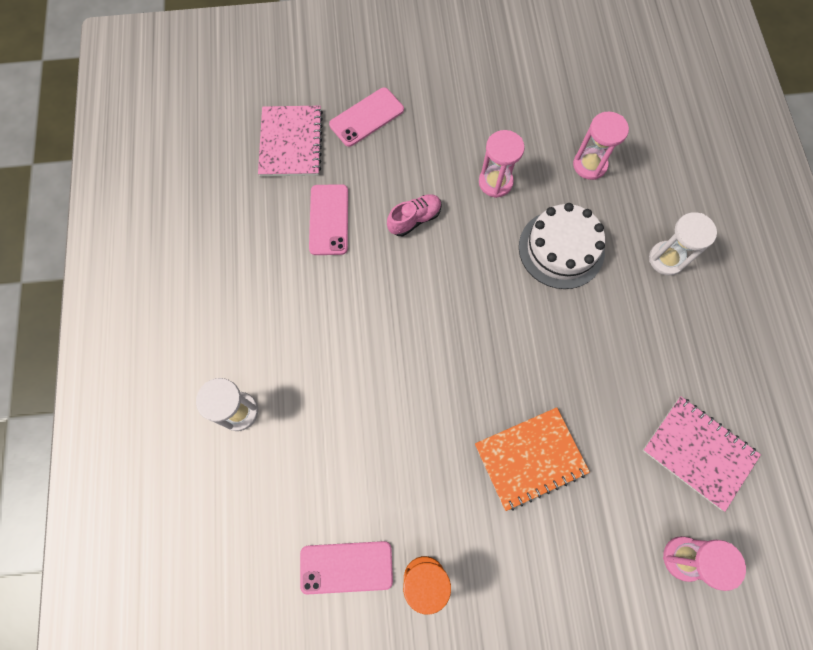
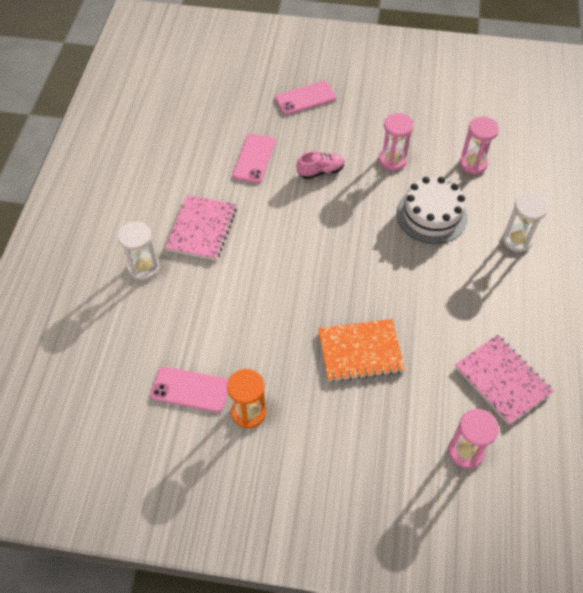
camera: 15 degrees right, 15 degrees down
pink notebook [258,106,323,176] -> pink notebook moved to [165,195,237,261]

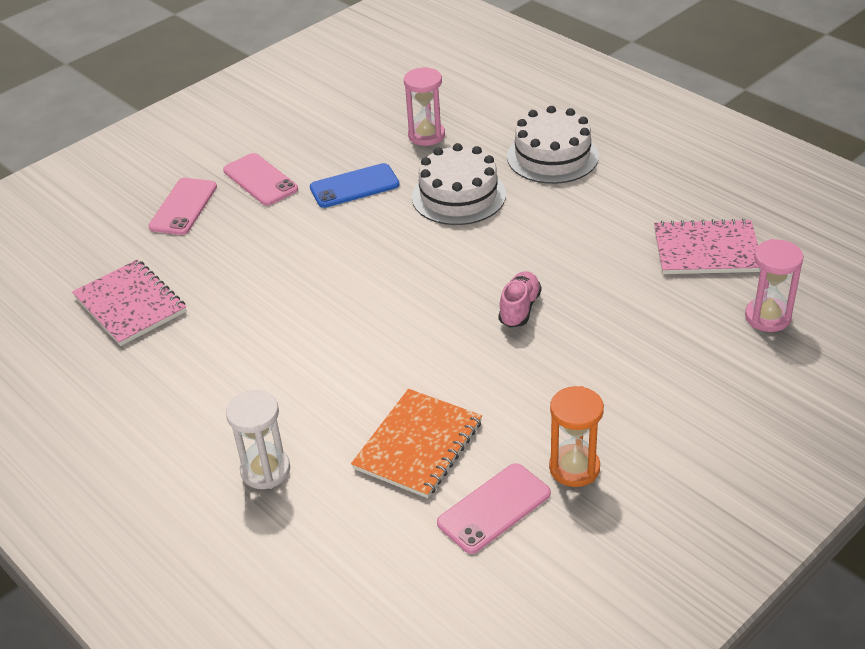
camera: 50 degrees left, 15 degrees down
pink notebook [165,195,237,261] -> pink notebook moved to [72,259,187,346]
pink phone [232,134,275,183] -> pink phone moved to [223,153,298,205]
pink shoe [297,152,344,179] -> pink shoe moved to [498,271,541,328]
orange notebook [318,319,405,382] -> orange notebook moved to [351,389,482,498]
pink hourglass [379,113,414,171] -> blue phone [310,163,400,208]
white hourglass [502,193,548,252] -> white cake [507,106,599,184]

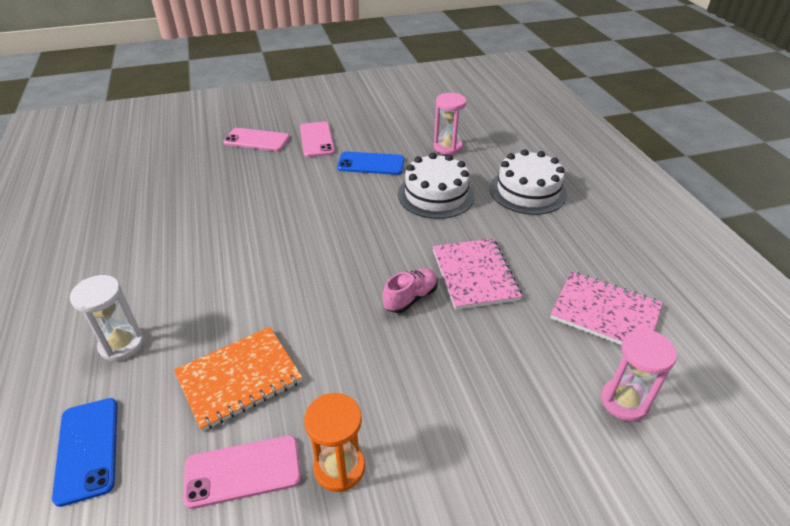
camera: 25 degrees right, 0 degrees up
pink notebook [72,259,187,346] -> pink notebook moved to [433,238,522,310]
pink phone [148,178,217,235] -> pink phone turned 60 degrees clockwise [223,128,290,151]
none -> blue phone [52,398,118,507]

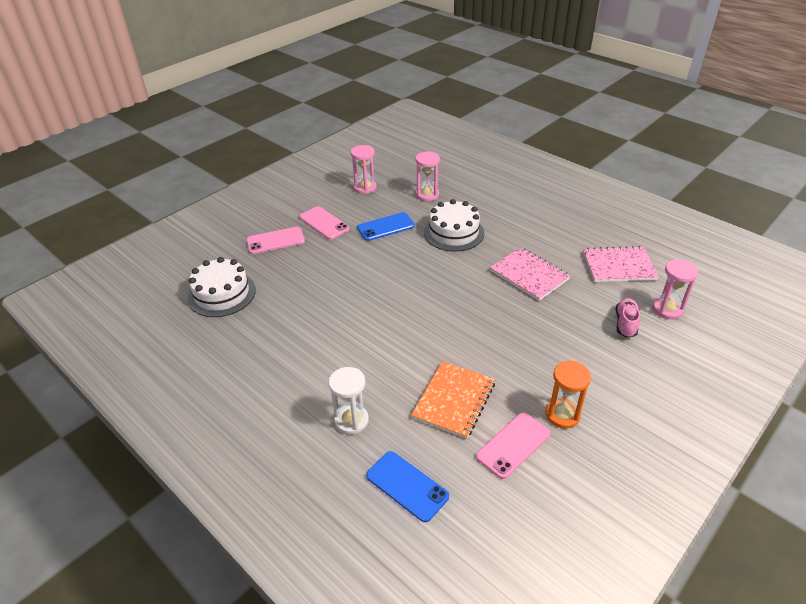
camera: 30 degrees left, 0 degrees up
pink shoe [383,268,438,313] -> pink shoe moved to [616,298,640,338]
white cake [490,149,567,215] -> white cake moved to [188,257,256,317]
none -> pink hourglass [351,145,376,194]

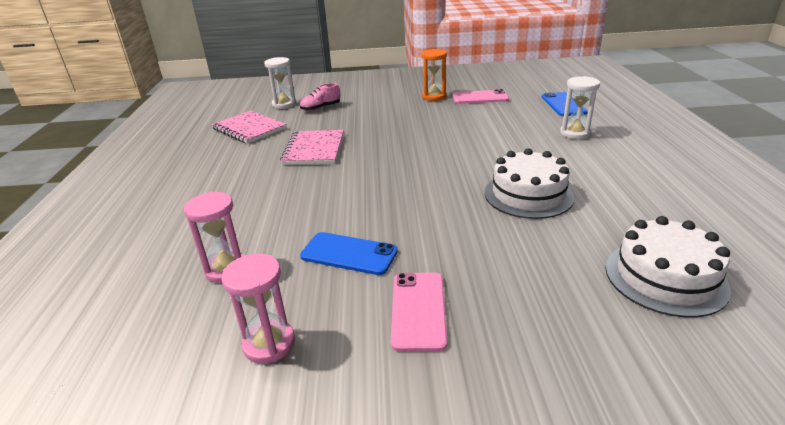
camera: 135 degrees left, 10 degrees down
pink phone [246,227,305,254] -> none
orange notebook [411,361,495,439] -> none
white cake [424,199,484,251] -> white cake moved to [485,148,574,219]
pink hourglass [653,259,699,319] -> white hourglass [264,57,296,109]

